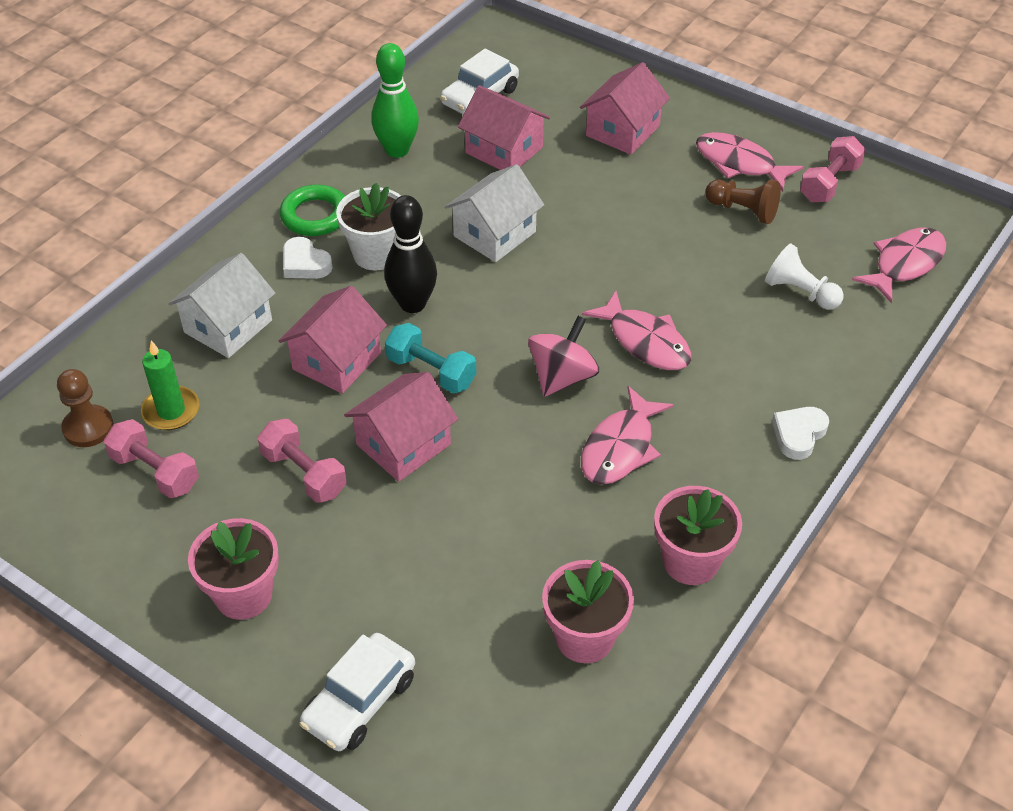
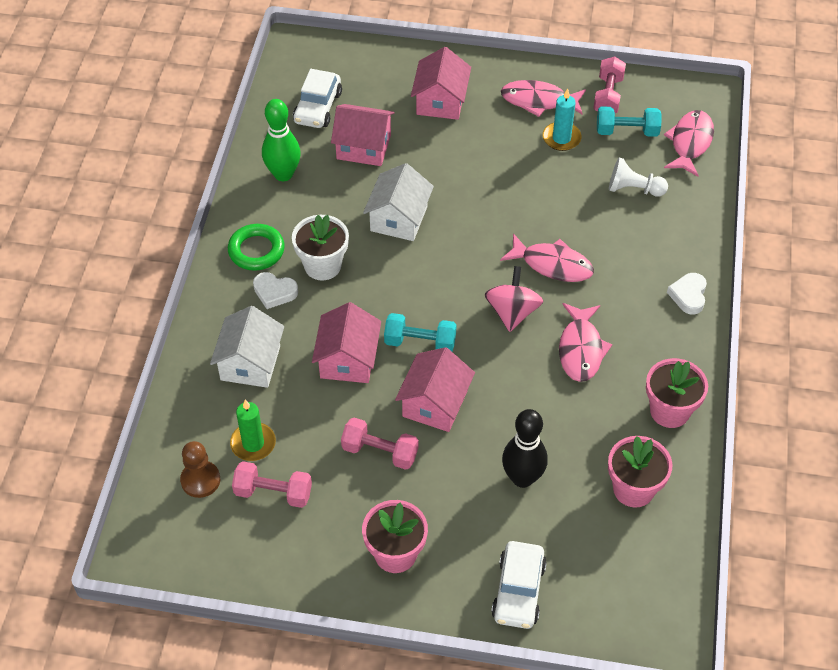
camera: 25 degrees left, 5 degrees up
black bowling pin [384,195,437,313] -> black bowling pin moved to [502,409,548,488]
brown pawn [705,179,781,224] -> turquoise candle [543,88,582,151]
none -> turquoise dumbbell [597,106,662,137]

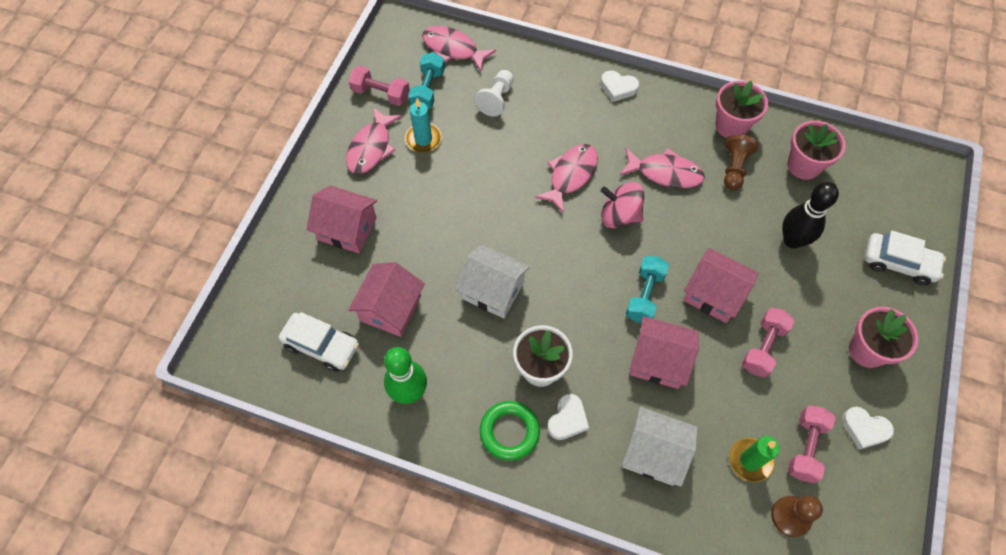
camera: 80 degrees left, 10 degrees up
none -> brown pawn [724,135,758,190]
none -> white heart [842,407,894,450]

